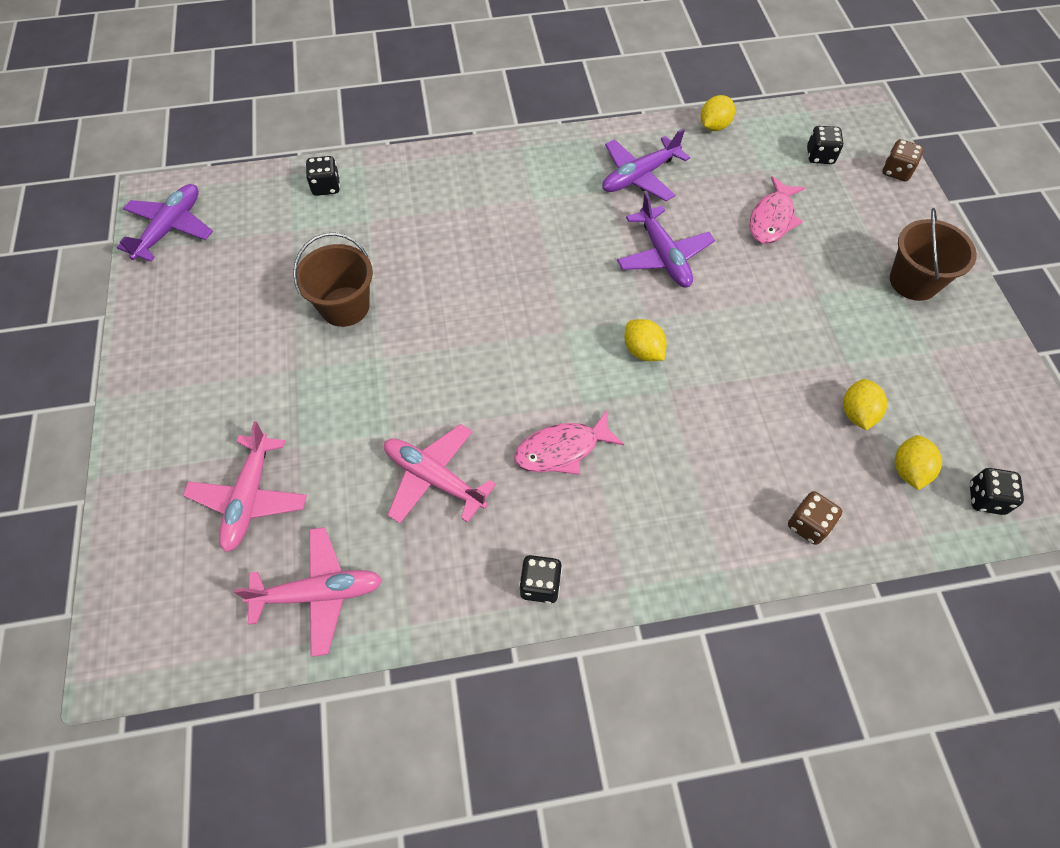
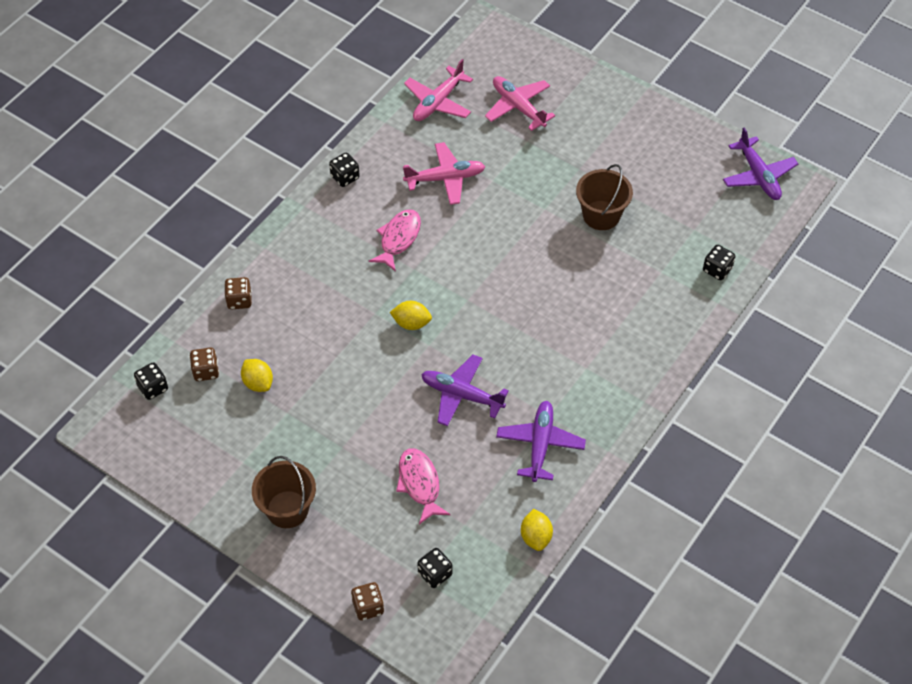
camera: 135 degrees right, 5 degrees down
yellow lemon [895,435,942,490] -> brown dice [189,347,219,381]

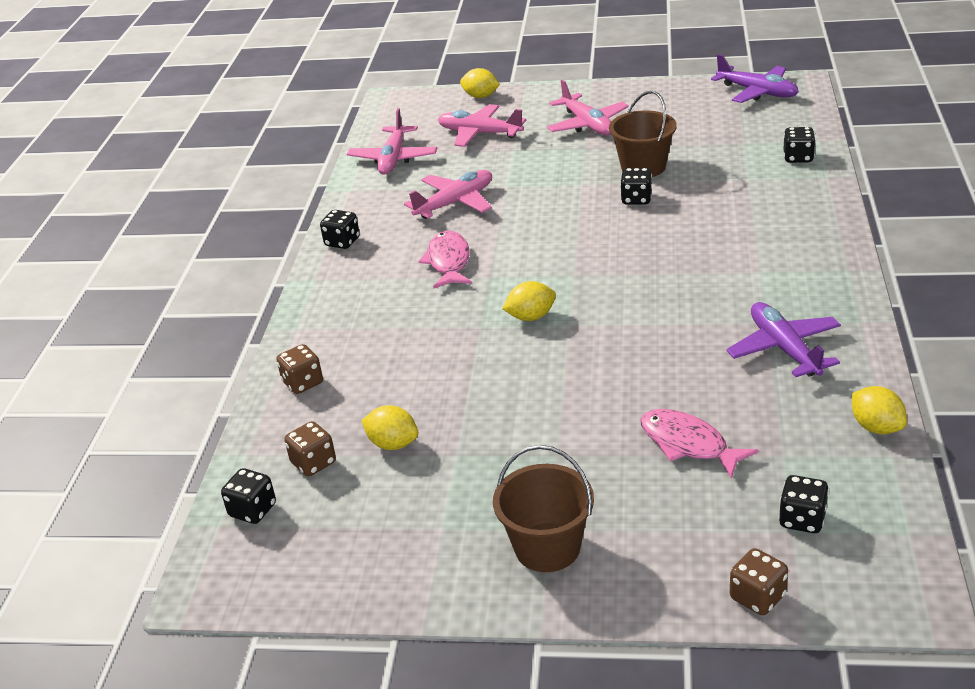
camera: 25 degrees left, 20 degrees down
purple plane [421,355,509,427] -> none
none -> yellow lemon [460,68,500,98]
none -> pink plane [547,80,629,135]
none -> black dice [620,168,652,205]

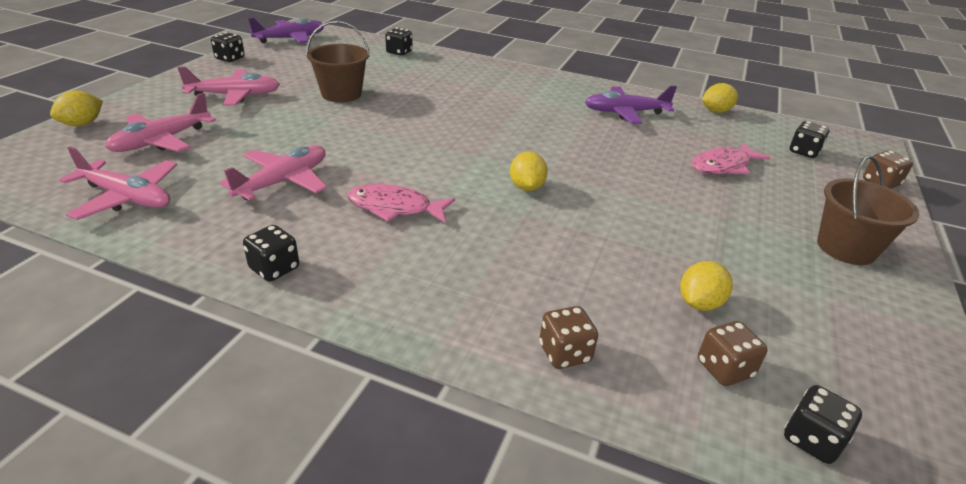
camera: 80 degrees left, 0 degrees up
pink plane [404,170,492,219] -> pink plane turned 60 degrees clockwise [220,145,327,200]
black dice [620,168,652,205] -> black dice moved to [211,32,245,62]

